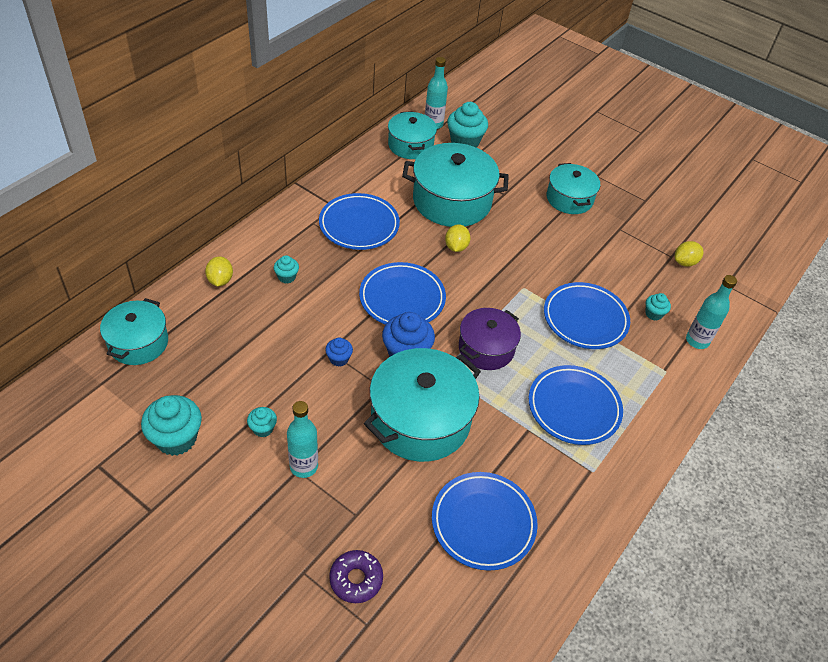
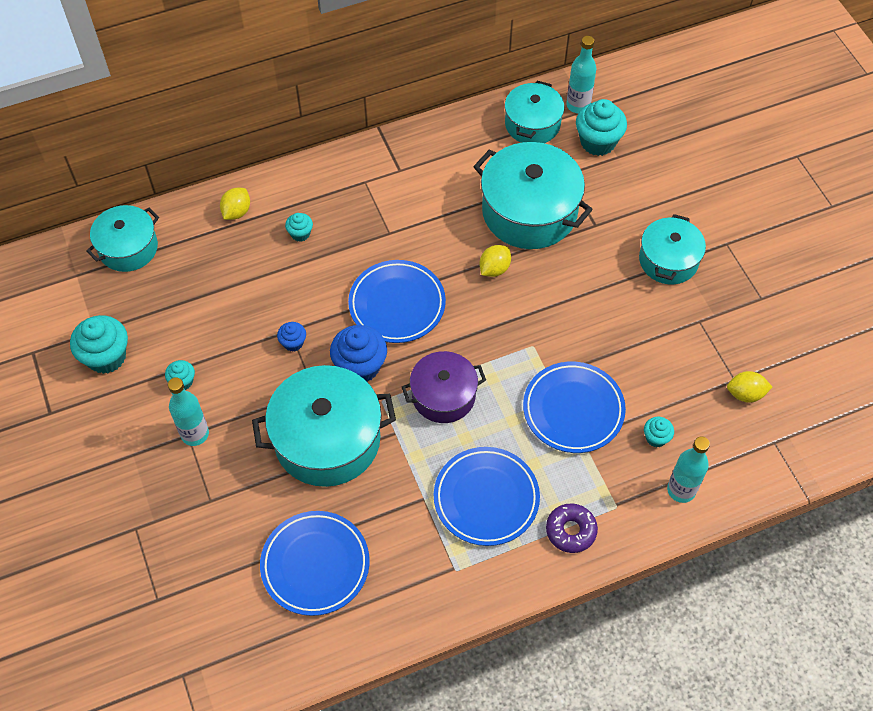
camera: 35 degrees right, 10 degrees up
blue plate [319,193,400,250] -> none
purple donut [329,550,383,603] -> purple donut moved to [546,503,598,553]

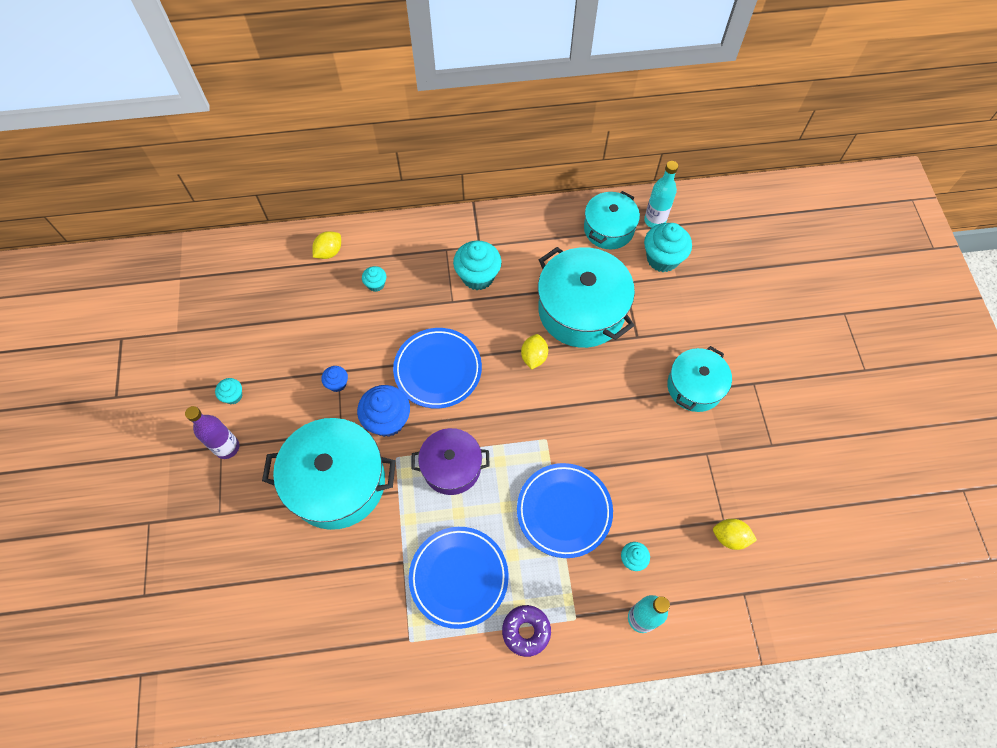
camera: 15 degrees right, 5 degrees up
turquoise cupcake [70,315,128,374] -> turquoise cupcake moved to [453,241,501,290]
turquoise pot [86,205,159,272] -> none
turquoise bottle [168,377,209,446] -> purple bottle [185,406,239,459]
blue plate [260,511,370,616] -> none
yellow lemon [479,245,511,277] -> yellow lemon turned 45 degrees counterclockwise [521,334,548,369]

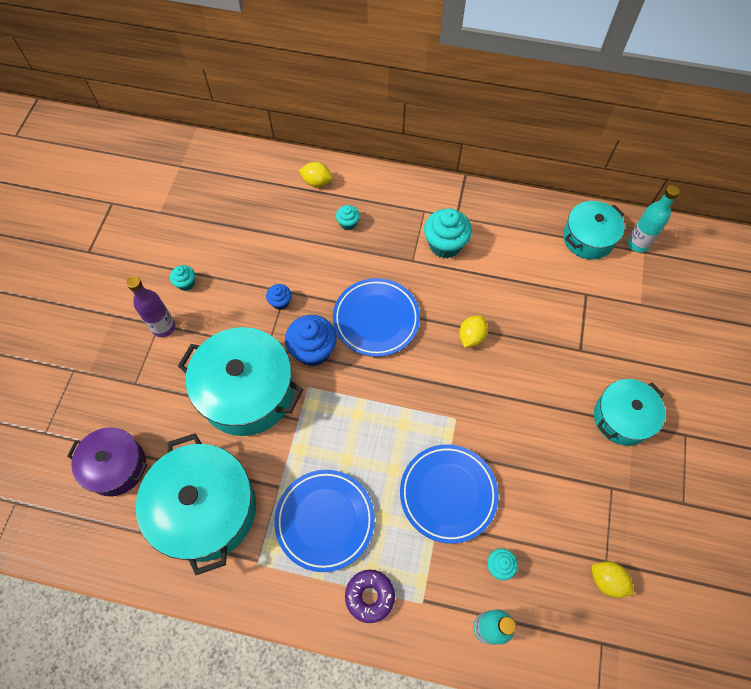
camera: 20 degrees right, 0 degrees up
yellow lemon [312,231,341,259] -> yellow lemon turned 45 degrees clockwise [299,162,333,187]
purple pot [412,428,490,495] -> purple pot moved to [67,427,147,496]
turquoise pot [538,247,635,348] -> turquoise pot moved to [136,433,256,575]
turquoise cupcake [644,223,692,272] -> none

